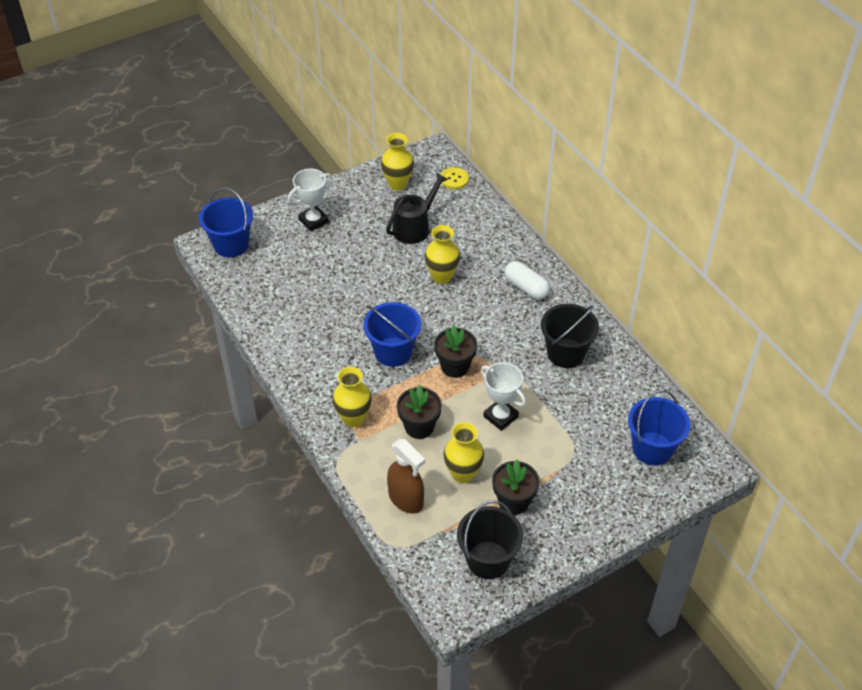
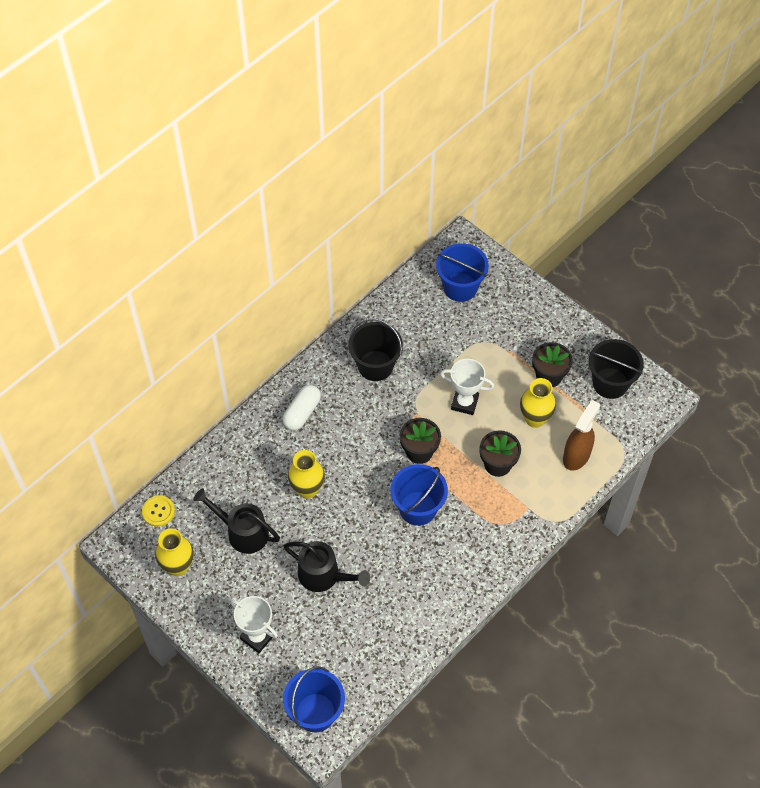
camera: 105 degrees left, 10 degrees up
yellow vase [332,367,372,427] -> none
white trophy [481,363,526,431] -> white trophy turned 75 degrees clockwise [440,359,494,415]
none -> black watering can [283,541,370,592]

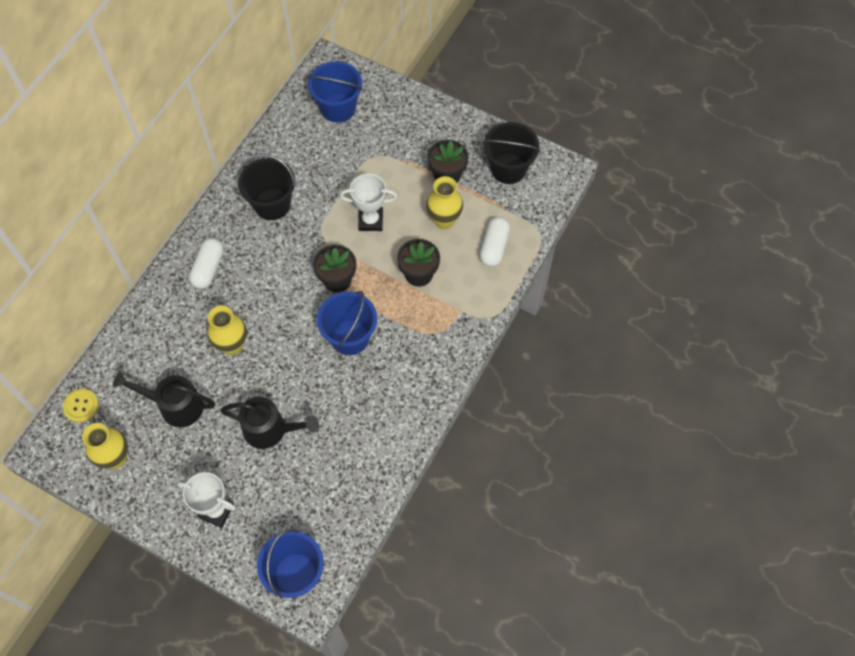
camera: 15 degrees left, 5 degrees up
brown spray bottle [563,400,600,471] -> white capsule [479,217,510,267]

